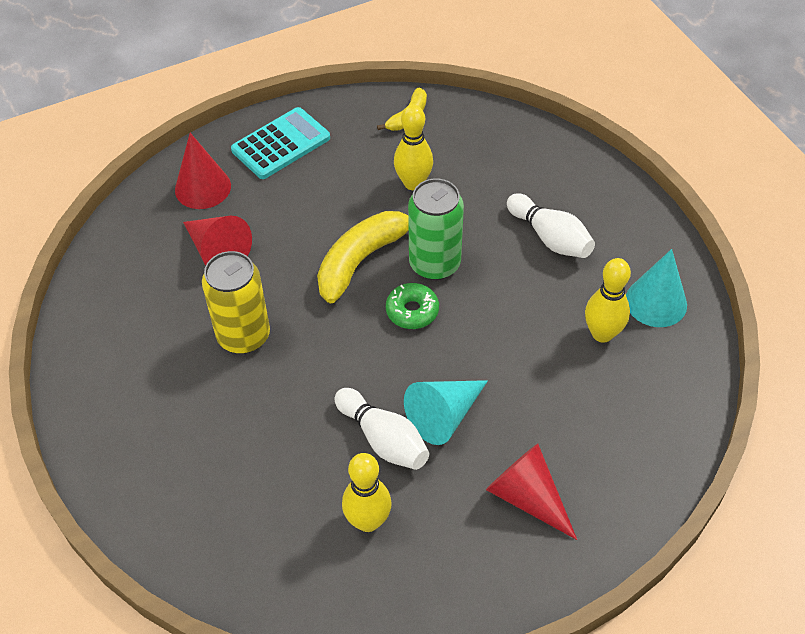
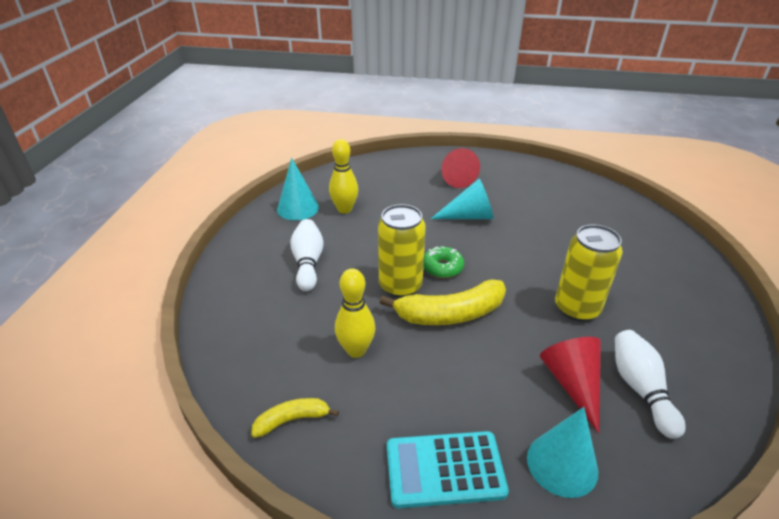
camera: 145 degrees left, 15 degrees down
red cone [175,133,231,209] -> turquoise cone [527,407,599,498]
white bowling pin [335,388,429,470] -> white bowling pin moved to [615,330,685,439]
yellow bowling pin [342,453,392,532] -> none
green can [408,179,464,280] -> yellow can [378,204,426,298]

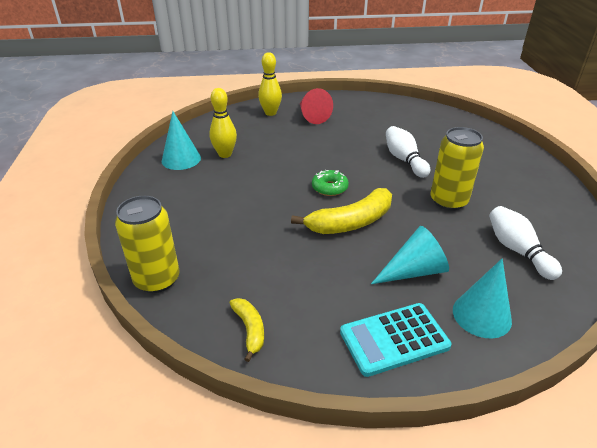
camera: 15 degrees left, 0 degrees up
yellow banana [251,398,339,438] -> yellow banana turned 105 degrees clockwise [230,298,264,362]
white bowling pin [290,219,324,291] -> white bowling pin moved to [386,126,430,178]
yellow bowling pin [335,268,376,358] -> yellow bowling pin moved to [258,52,282,116]
yellow can [378,204,426,298] -> yellow can moved to [115,196,180,293]
turquoise cone [431,178,494,219] -> turquoise cone moved to [371,226,449,284]
red cone [540,337,601,433] -> none

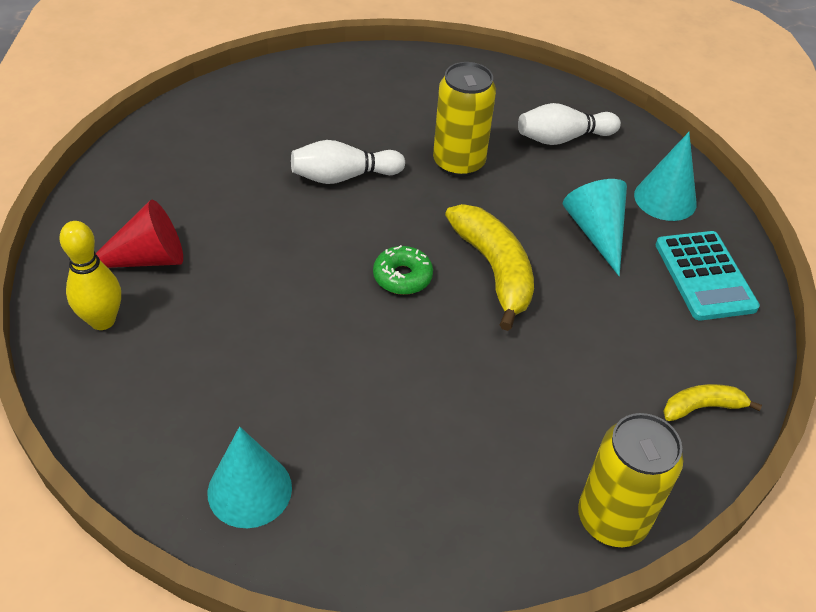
camera: 85 degrees left, 10 degrees up
yellow bowling pin [209,88,237,158] -> none

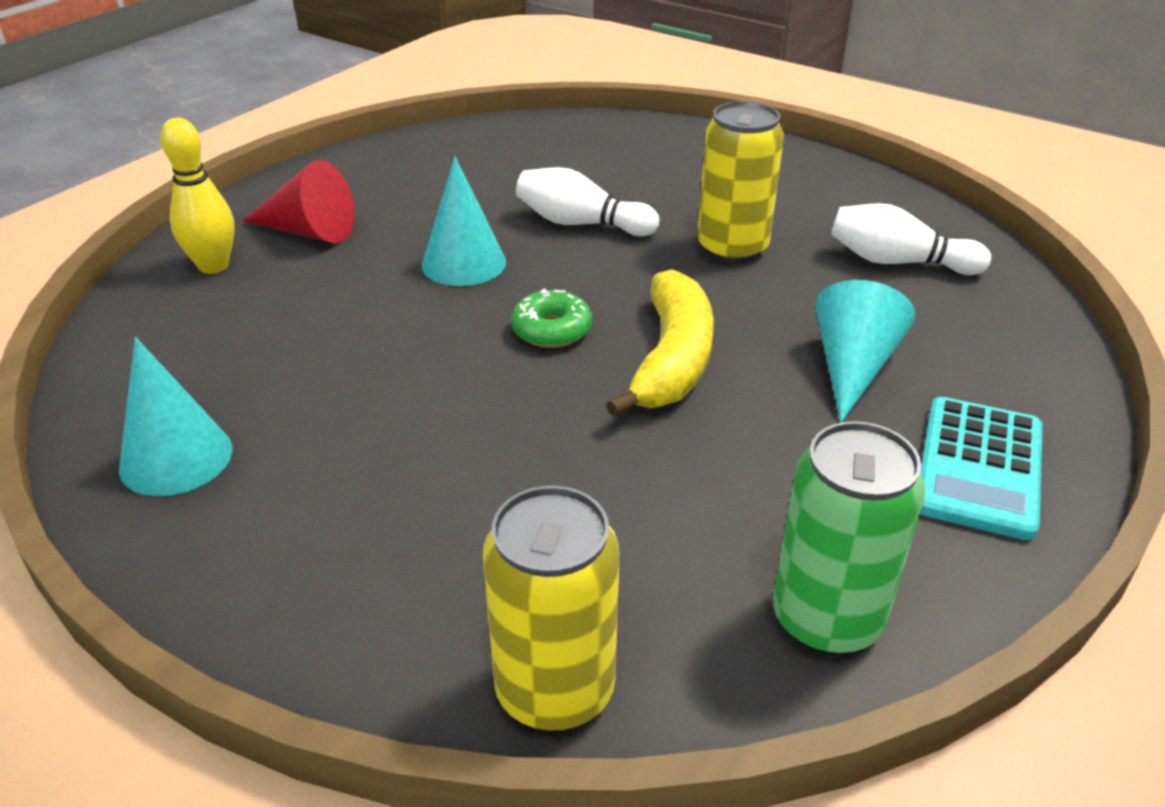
camera: 35 degrees right, 10 degrees down
turquoise cone [634,132,697,221] -> turquoise cone moved to [422,156,506,286]
yellow banana [663,384,762,421] -> green can [773,421,925,655]

